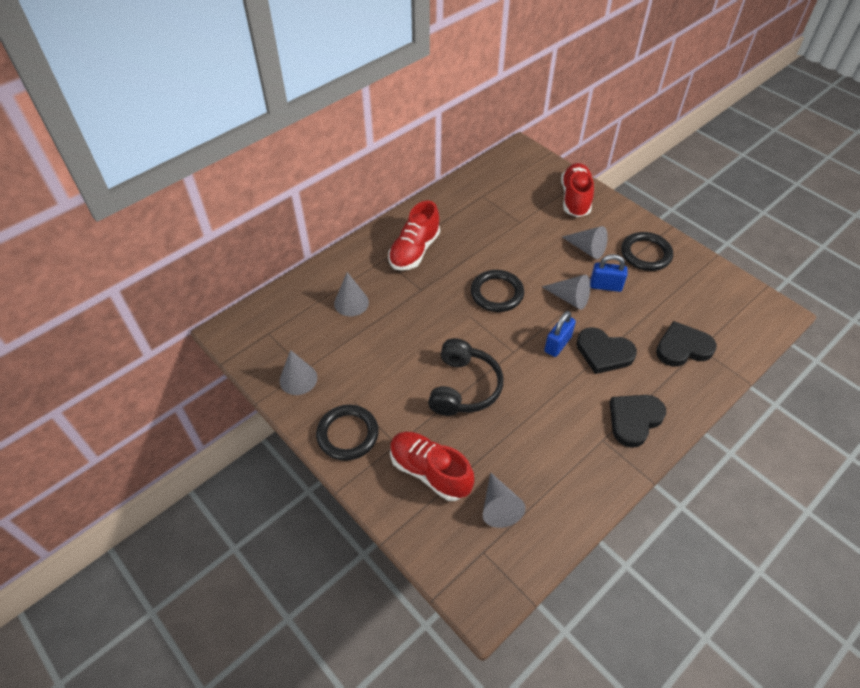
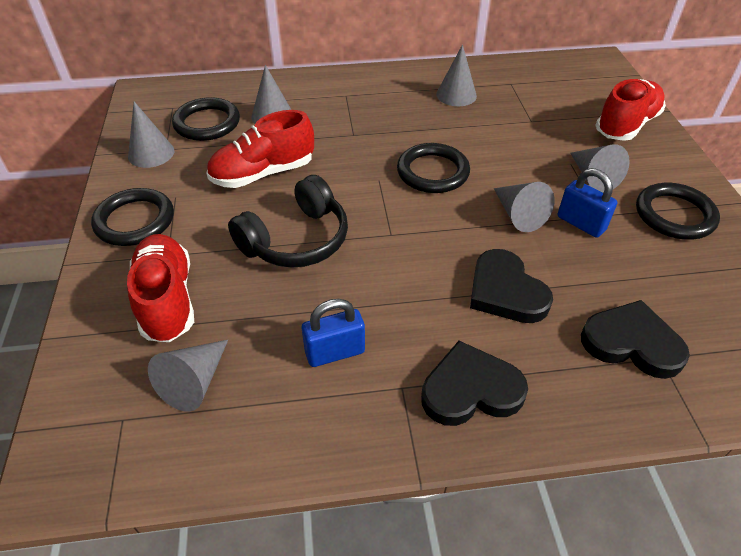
camera: 35 degrees right, 5 degrees down
red shoe [388,201,440,270] -> red shoe moved to [206,110,314,188]
blue padlock [544,311,576,357] -> blue padlock moved to [302,299,365,367]
none -> black ring [172,97,240,141]
none -> grey cone [436,45,477,106]

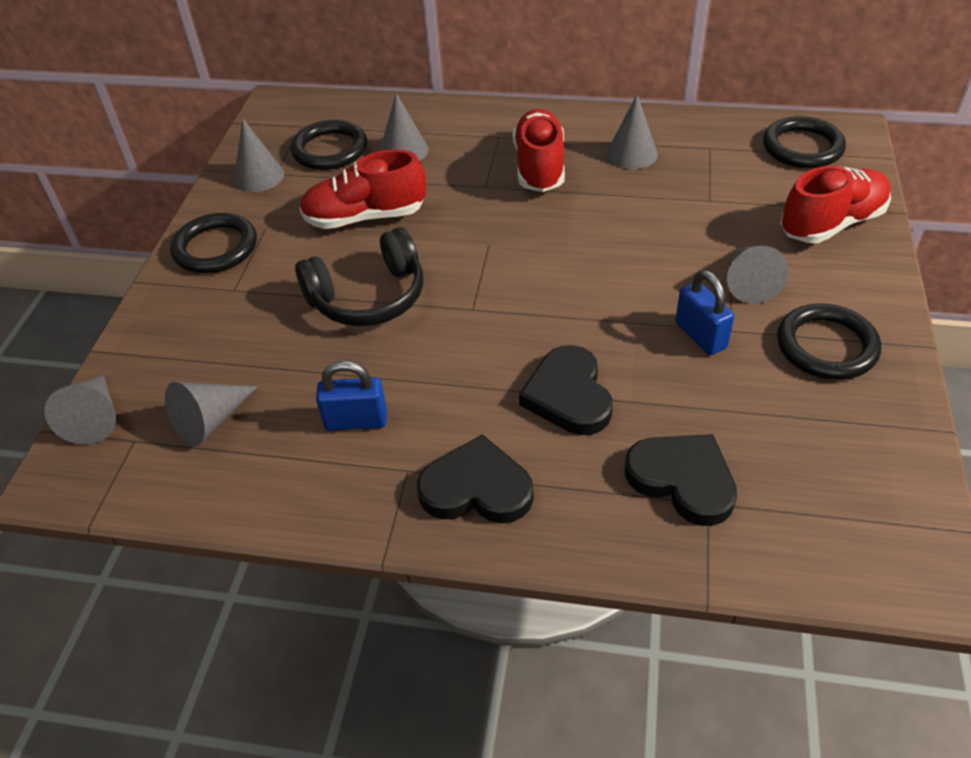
camera: 20 degrees right, 0 degrees up
red shoe [127,234,194,342] -> red shoe moved to [513,109,565,192]
black ring [397,143,470,193] -> black ring moved to [763,116,846,168]
grey cone [494,182,554,232] -> grey cone moved to [44,375,116,445]

